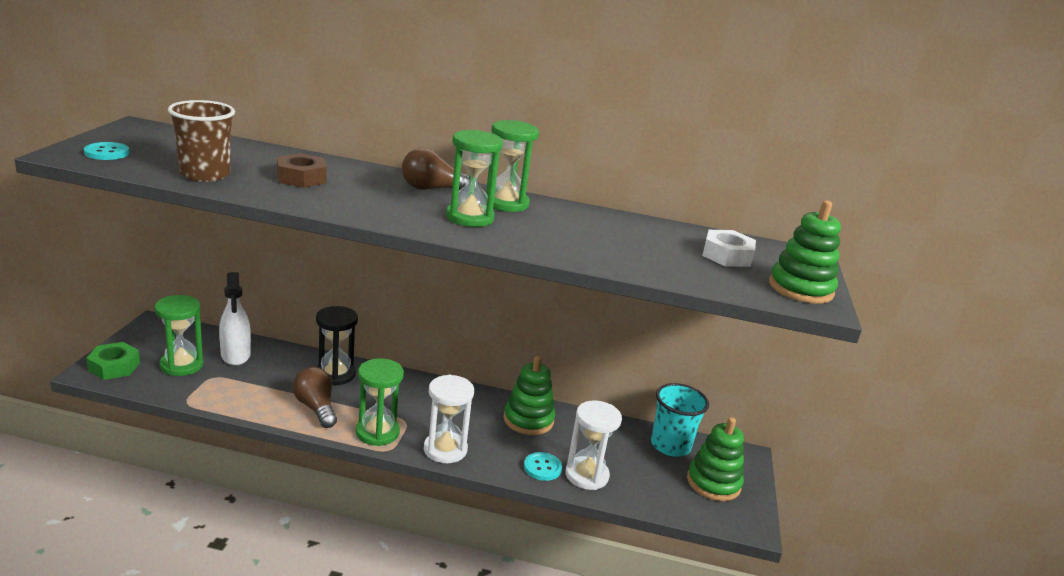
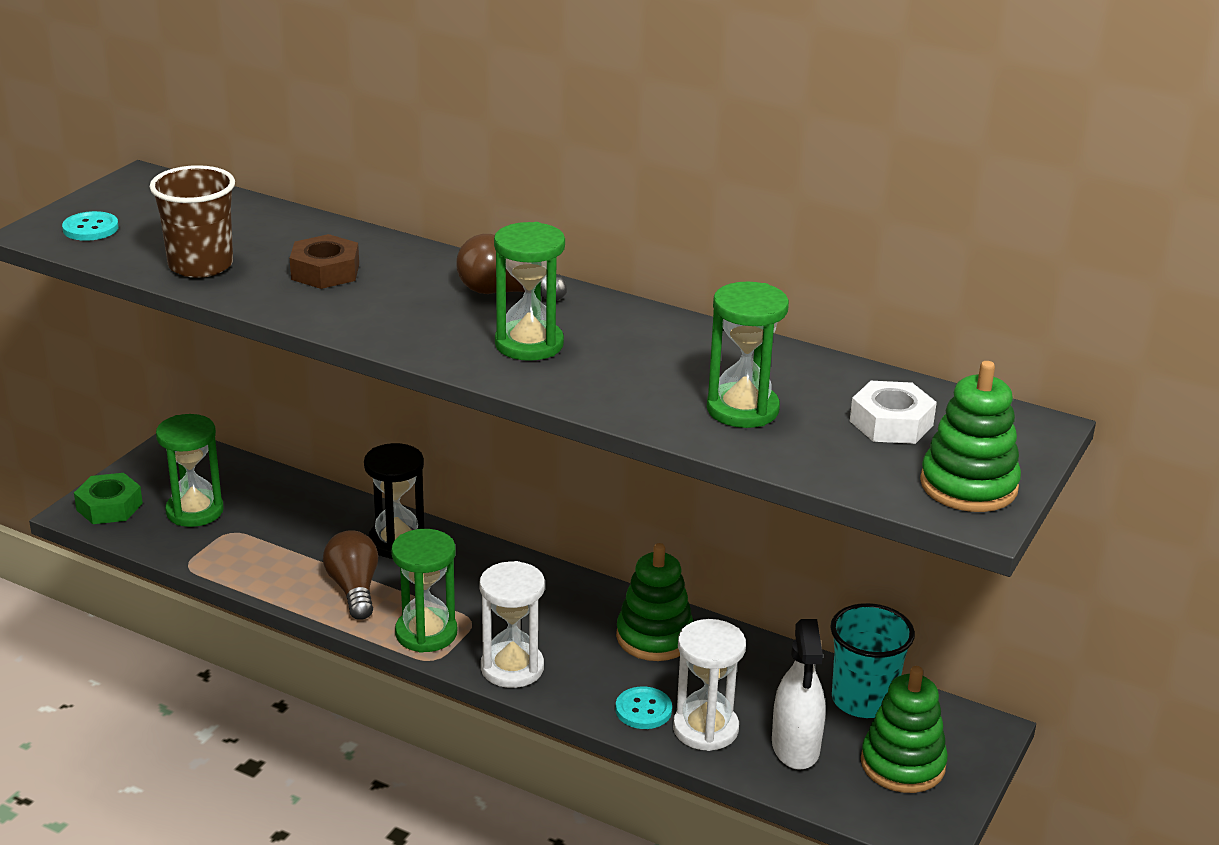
camera: 20 degrees right, 5 degrees up
white spray bottle [219,272,251,366] -> white spray bottle moved to [772,619,826,770]
green hourglass [486,120,539,212] -> green hourglass moved to [707,282,789,428]

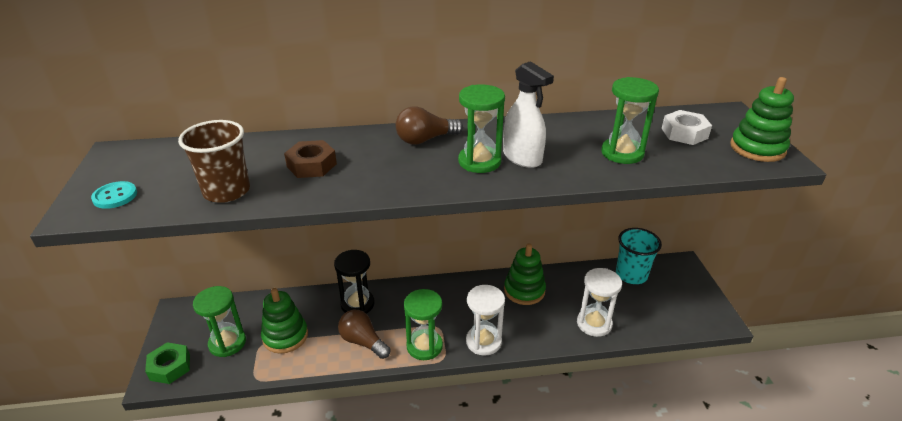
camera: 35 degrees left, 5 degrees up
turquoise button [616,686,672,729] -> none
white spray bottle [772,619,826,770] -> white spray bottle moved to [503,61,554,168]
green stacking toy [861,666,948,793] -> green stacking toy moved to [261,288,308,354]

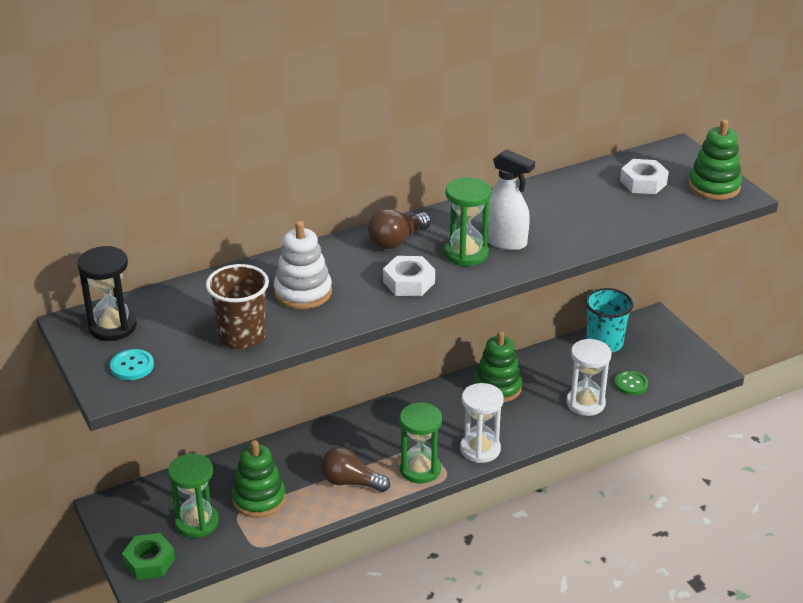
camera: 20 degrees left, 0 degrees up
brown nut [284,140,337,178] -> white stacking toy [274,221,332,309]
black hourglass [334,250,374,314] -> black hourglass moved to [78,246,137,341]
green hourglass [601,77,659,164] -> none
none -> white nut [383,256,435,296]
none -> green button [614,371,648,395]

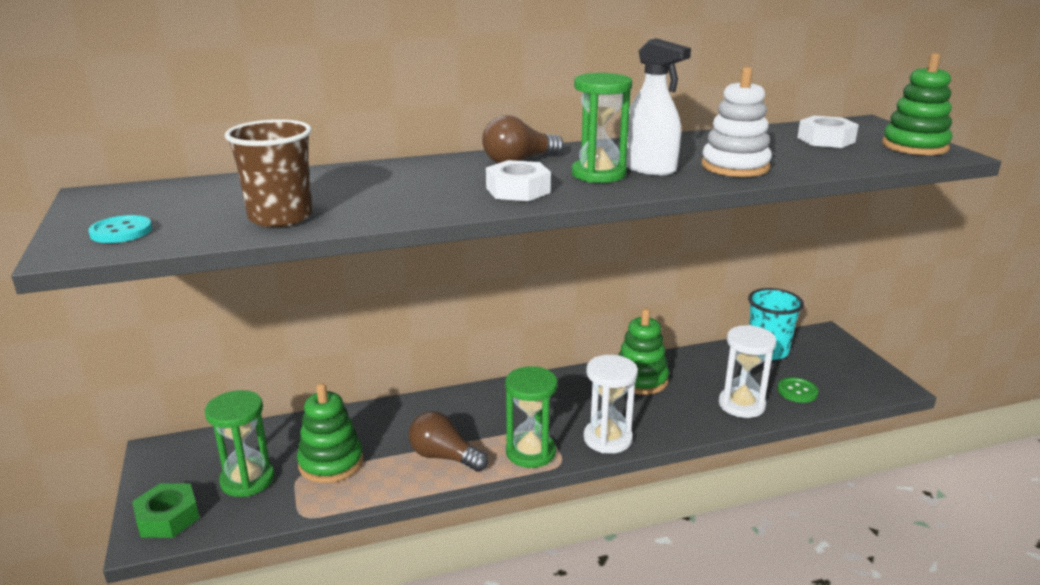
camera: 10 degrees right, 10 degrees down
black hourglass [78,246,137,341] -> none
white stacking toy [274,221,332,309] -> white stacking toy moved to [702,67,772,177]

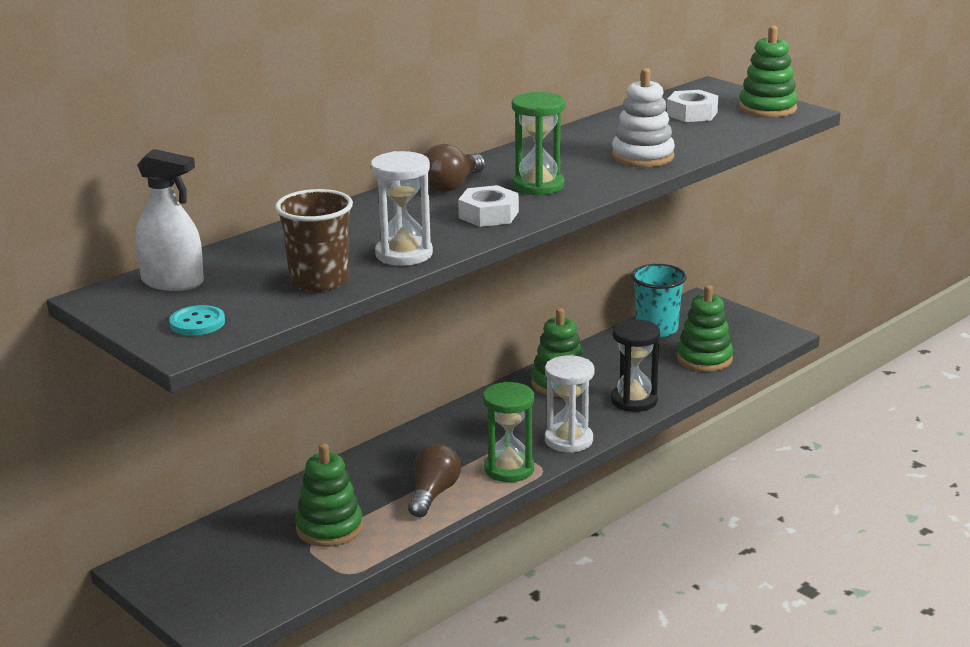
camera: 25 degrees left, 0 degrees up
green nut [132,483,199,538] -> none
green hourglass [205,390,275,497] -> none
brown light bulb [409,411,488,472] -> brown light bulb turned 105 degrees clockwise [408,444,461,517]
white spray bottle [626,38,691,175] -> white spray bottle moved to [135,149,204,291]
white hourglass [719,325,776,418] -> white hourglass moved to [371,151,433,266]
green button [777,377,819,403] -> green stacking toy [677,285,733,372]
none -> black hourglass [611,319,660,412]

